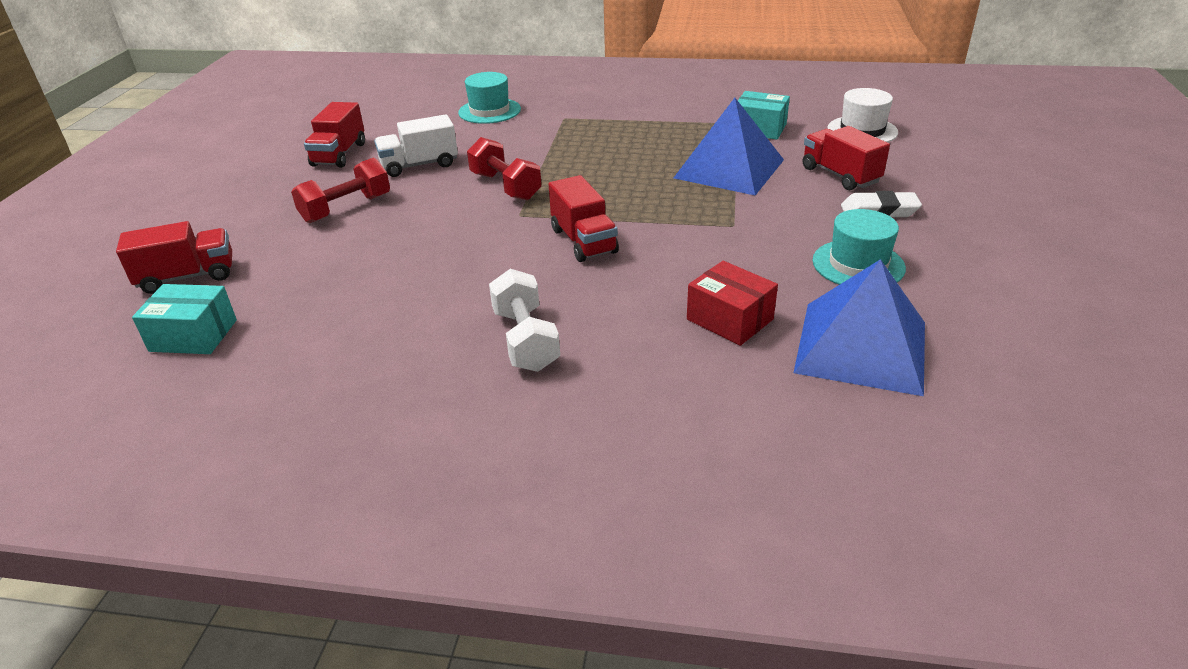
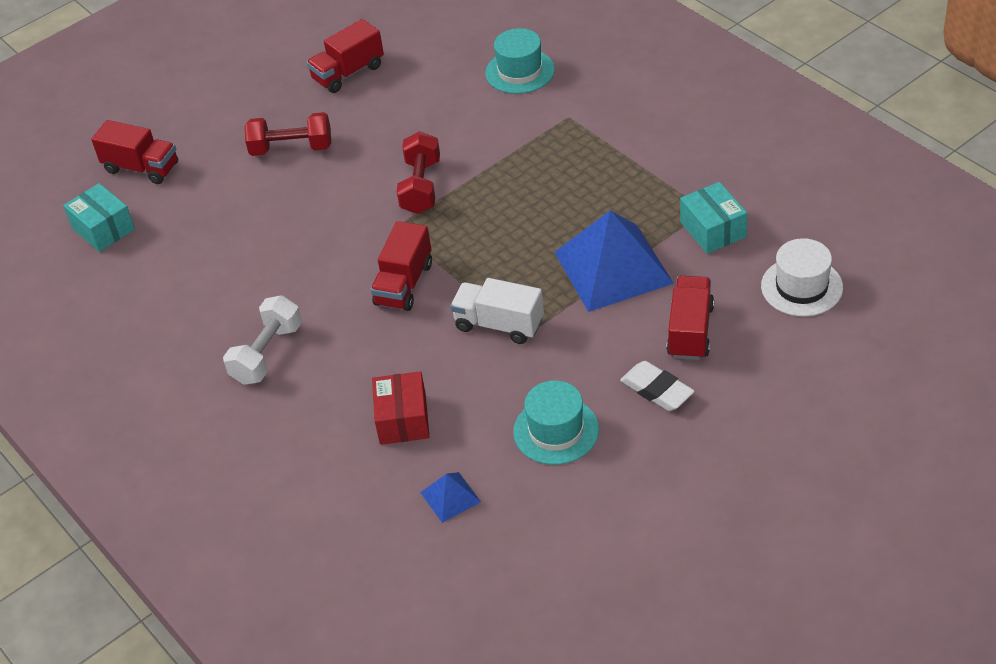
camera: 45 degrees right, 10 degrees up
white truck [374,114,458,177] -> white truck moved to [450,278,544,344]
blue pyramid [794,259,925,396] -> blue pyramid [420,472,481,523], size x0.44

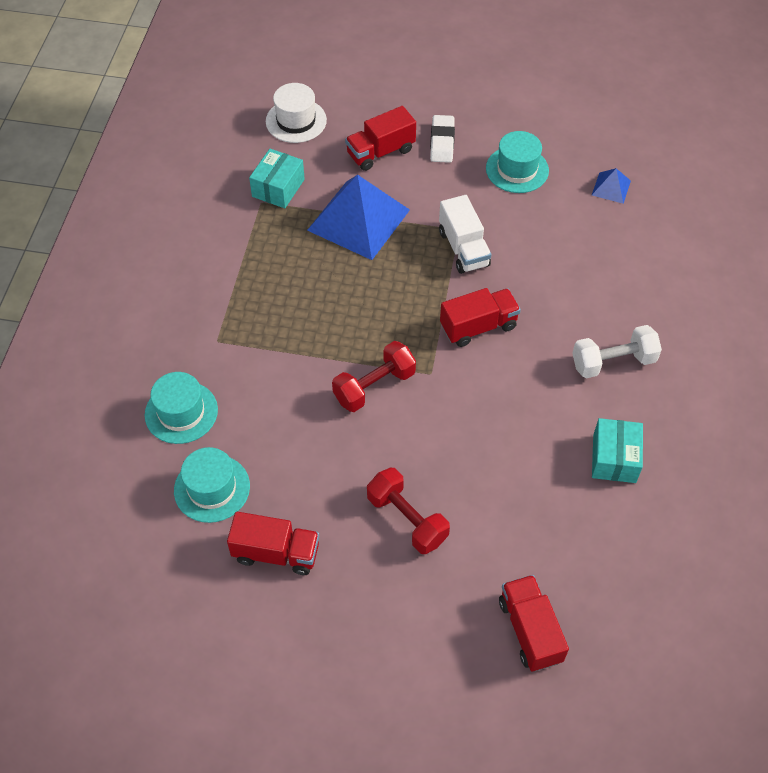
camera: 135 degrees left, 10 degrees up
turquoise box [63,183,135,252] -> turquoise box moved to [592,418,643,483]
red box [372,371,429,445] -> none
none -> turquoise hat [174,447,250,523]

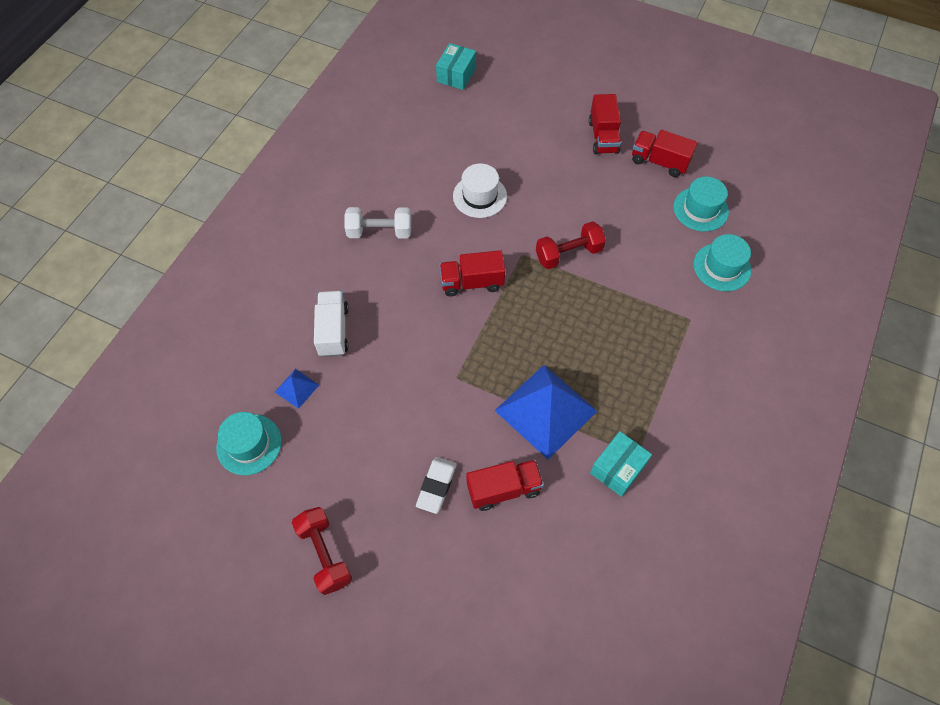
camera: 165 degrees left, 5 degrees up
white hat [266,83,327,143] -> white hat moved to [453,163,507,218]
red dumbbell [367,468,450,554] -> red dumbbell moved to [292,507,352,595]
white truck [439,195,491,274] -> white truck moved to [314,291,349,357]
turquoise hat [486,131,549,193] -> turquoise hat moved to [216,412,282,475]
red truck [499,575,569,672] -> red truck moved to [589,94,621,154]
turquoise box [592,418,643,483] -> turquoise box moved to [436,43,476,90]

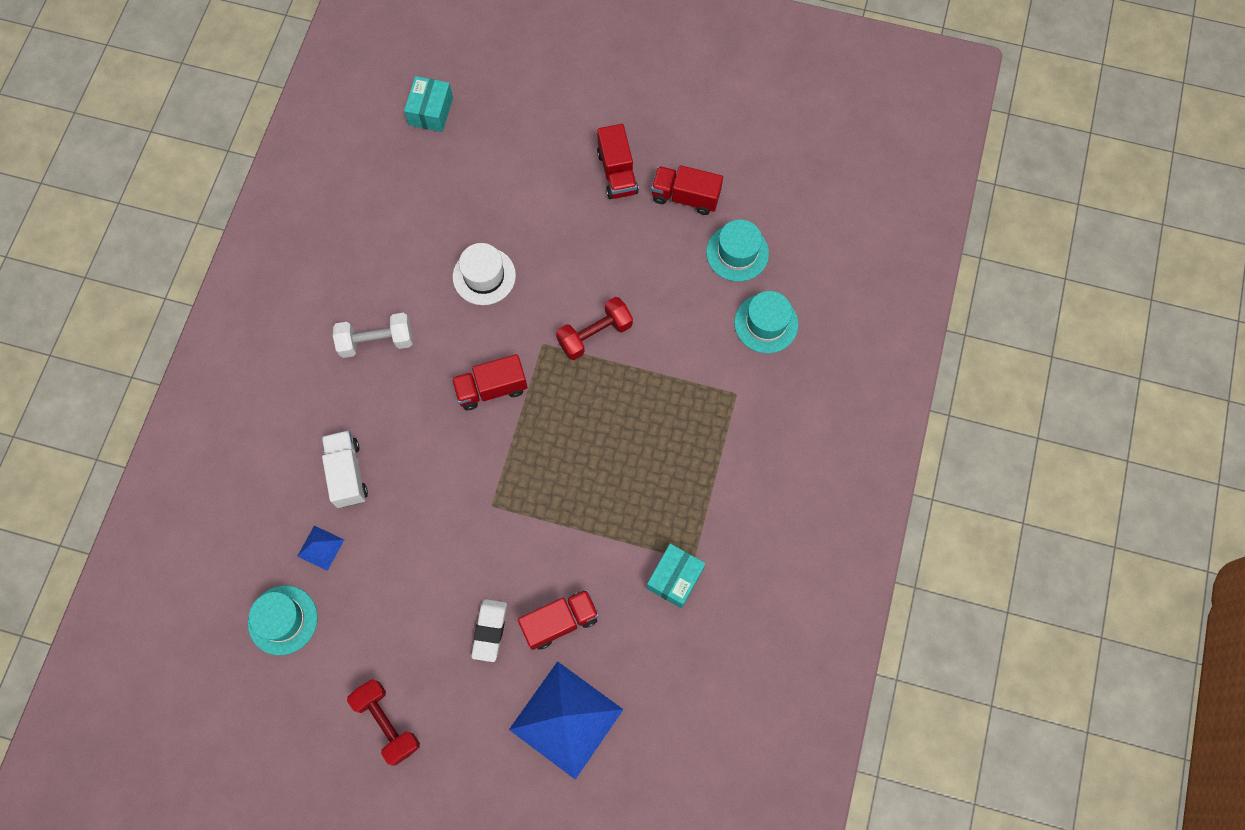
camera: 10 degrees left, 10 degrees up
blue pyramid [494,365,597,460] -> blue pyramid moved to [509,661,624,780]

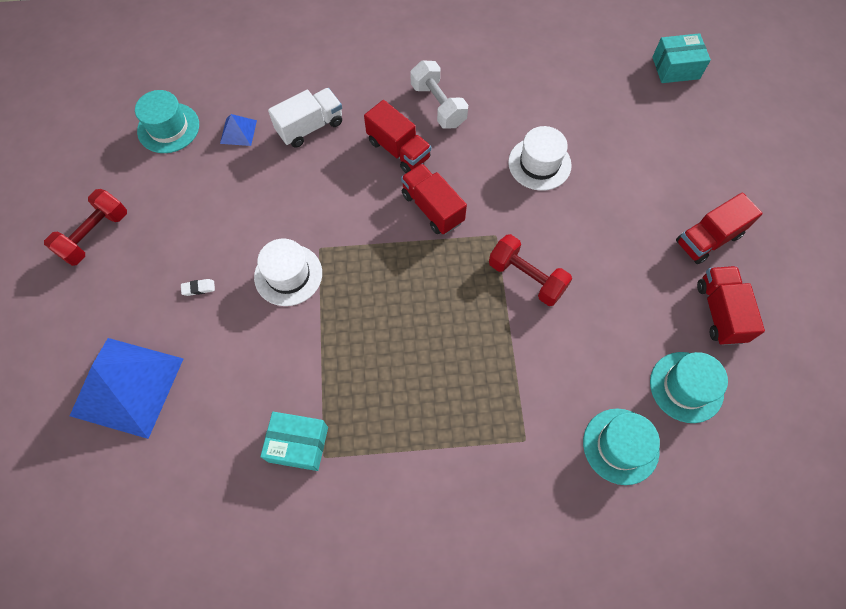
camera: 70 degrees right, 5 degrees down
white eraser [471,599,507,662] -> white eraser [181,279,215,296], size x0.52
red truck [518,589,599,650] -> red truck moved to [364,100,431,173]
none -> white hat [254,238,322,306]

